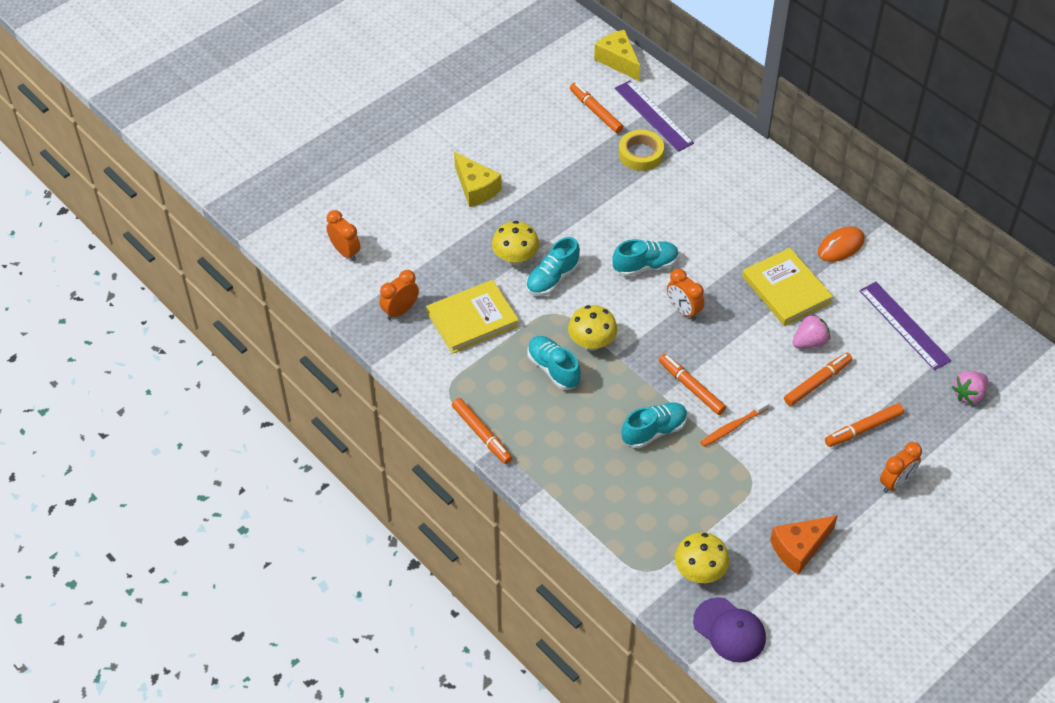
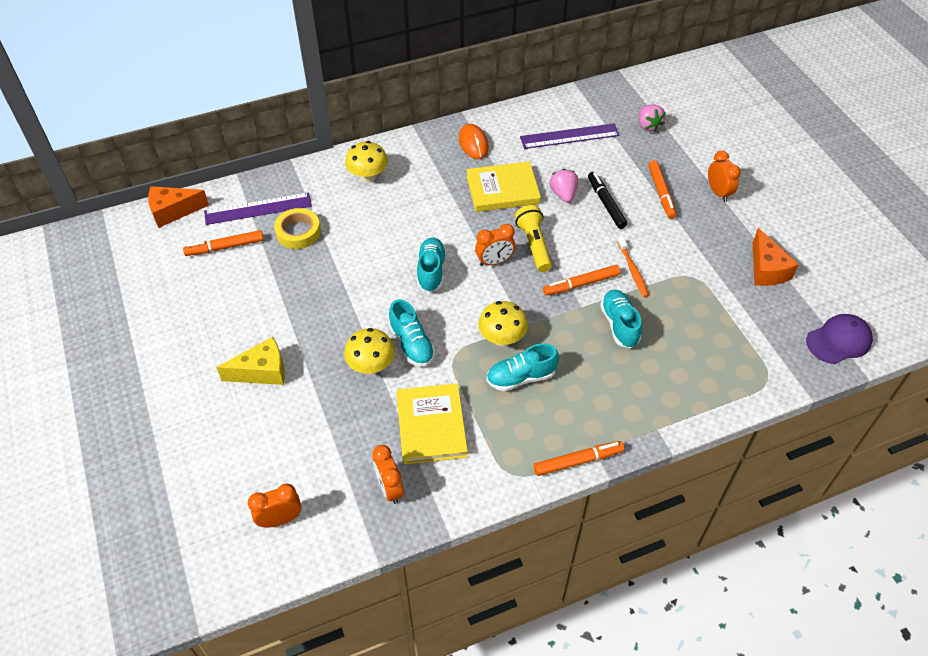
camera: 70 degrees left, 0 degrees up
yellow cheese [594,30,640,81] -> orange cheese [148,186,209,228]
yellow mushroom [675,532,729,583] -> yellow mushroom moved to [345,141,388,182]
orange marker [784,353,852,406] -> black marker [588,172,627,229]
none -> yellow flashlight [515,205,552,272]

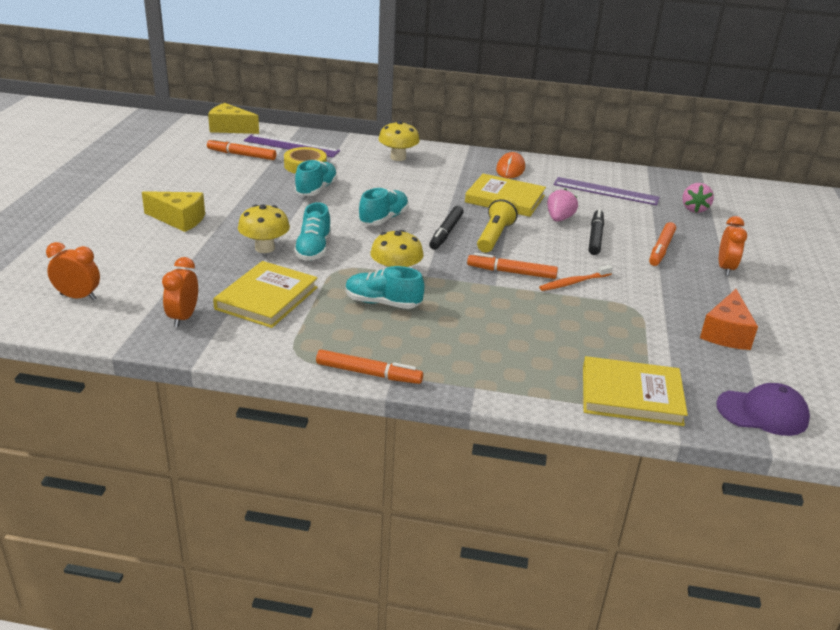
camera: 30 degrees right, 20 degrees down
orange cheese [148,186,209,228] -> yellow cheese [208,103,259,134]
orange clock [475,224,515,266] -> black marker [429,206,464,250]
turquoise shoe [600,290,642,348] -> turquoise shoe moved to [295,160,338,196]
orange toothbrush [617,236,649,297] -> orange toothbrush turned 45 degrees clockwise [539,265,613,291]
none -> yellow book [583,356,688,426]

